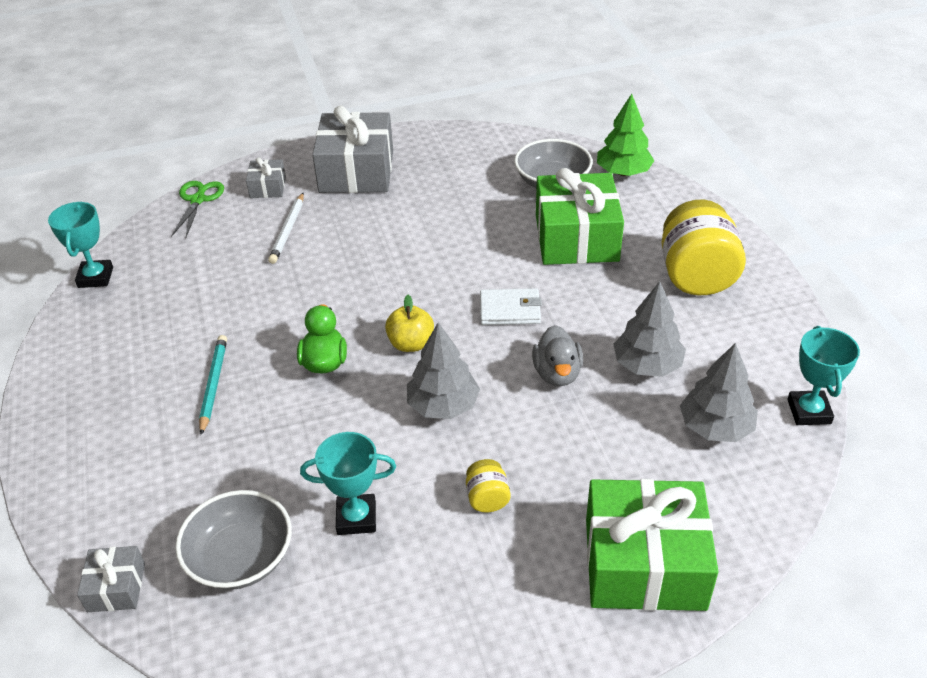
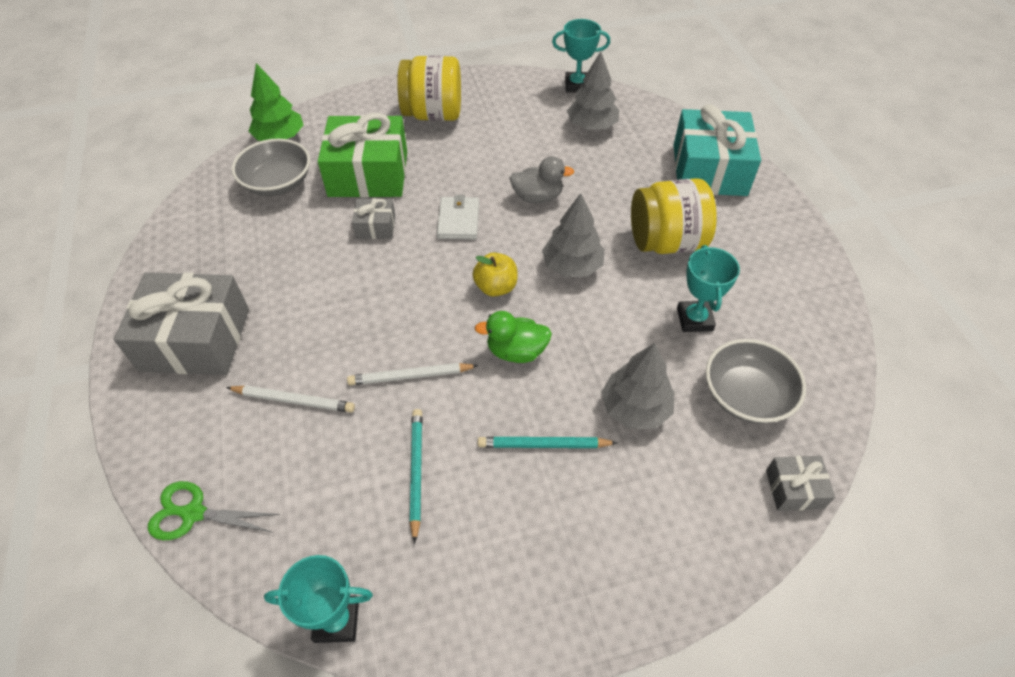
camera: 90 degrees left, 10 degrees up
grey gift [246,157,286,198] -> grey gift moved to [352,198,395,239]
yellow jar [466,459,511,512] -> yellow jar [631,178,717,254], size x2.23
green gift [586,479,719,611] -> turquoise gift [673,104,761,196]
grey tree [613,281,686,377] -> grey tree moved to [601,343,674,429]
none -> white pencil [347,363,479,385]
none -> turquoise pencil [410,409,423,544]

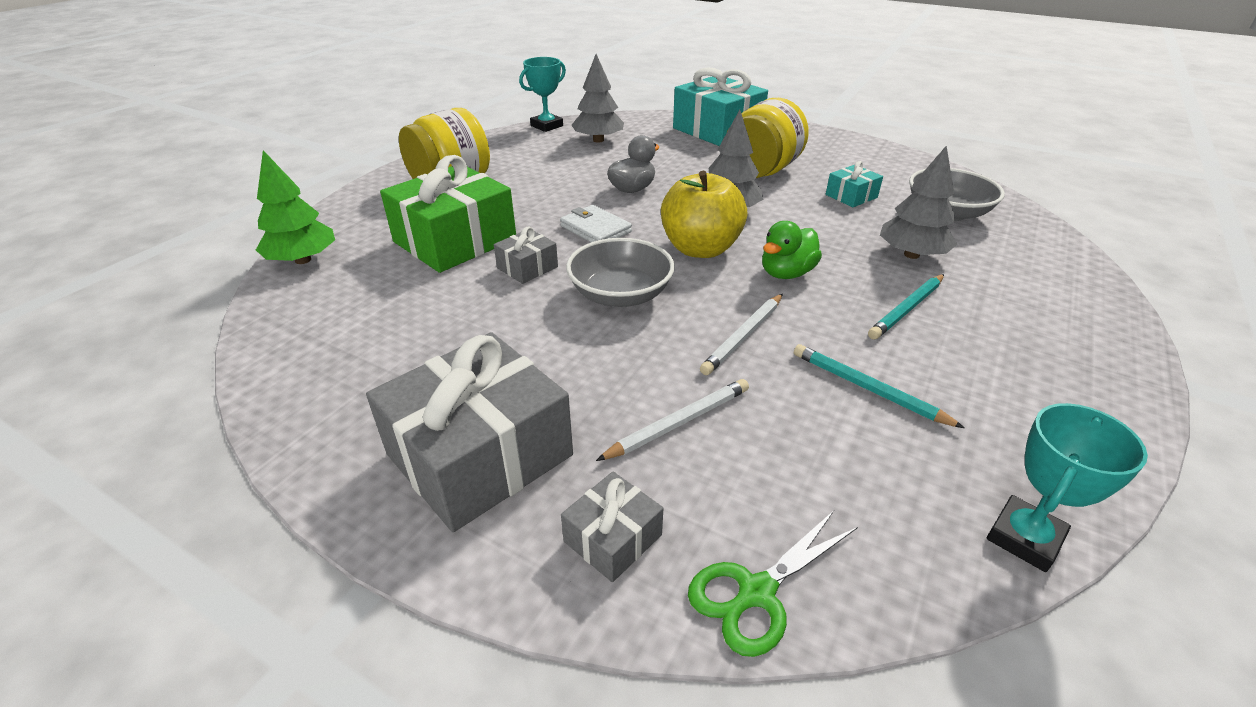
camera: 45 degrees left, 15 degrees down
grey bowl [231,139,310,196] -> grey bowl moved to [566,238,675,307]
yellow apple [473,252,517,297] -> yellow apple [661,171,747,258], size x1.69
turquoise trophy [677,245,740,332] -> turquoise gift [826,161,883,207]
grey gift [766,456,835,511] -> grey gift moved to [561,471,663,582]

